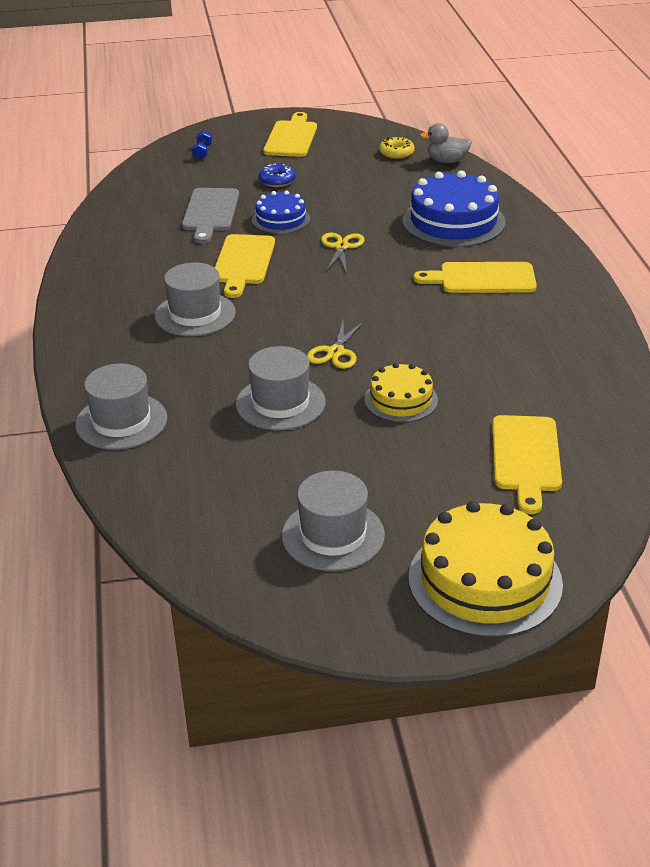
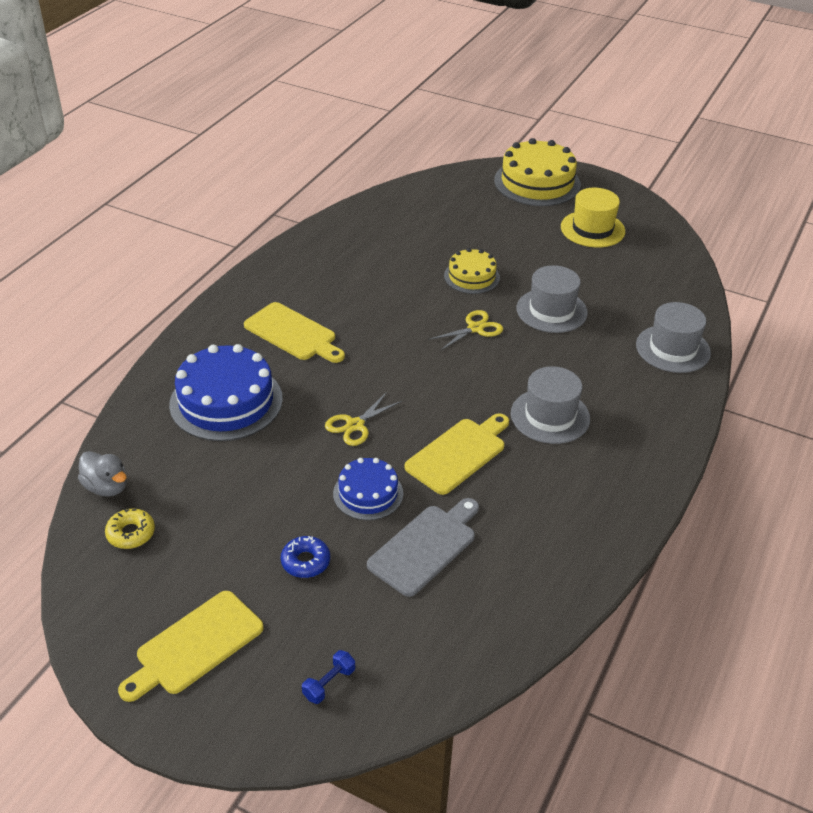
camera: 145 degrees left, 5 degrees up
grey hat [282,471,385,571] -> yellow hat [561,188,625,248]
yellow cutting board [492,415,562,514] -> none

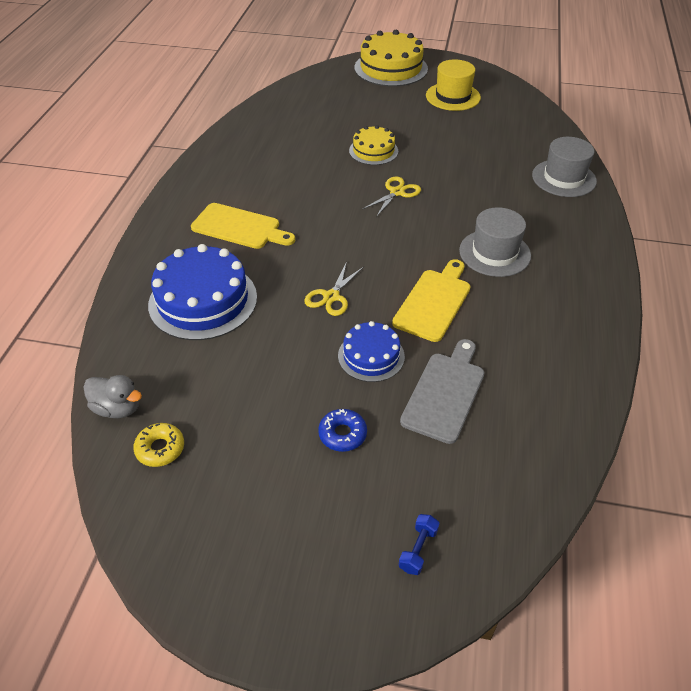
camera: 15 degrees left, 5 degrees up
yellow cutting board [118,591,264,702] -> none
grey hat [517,265,588,333] -> none

